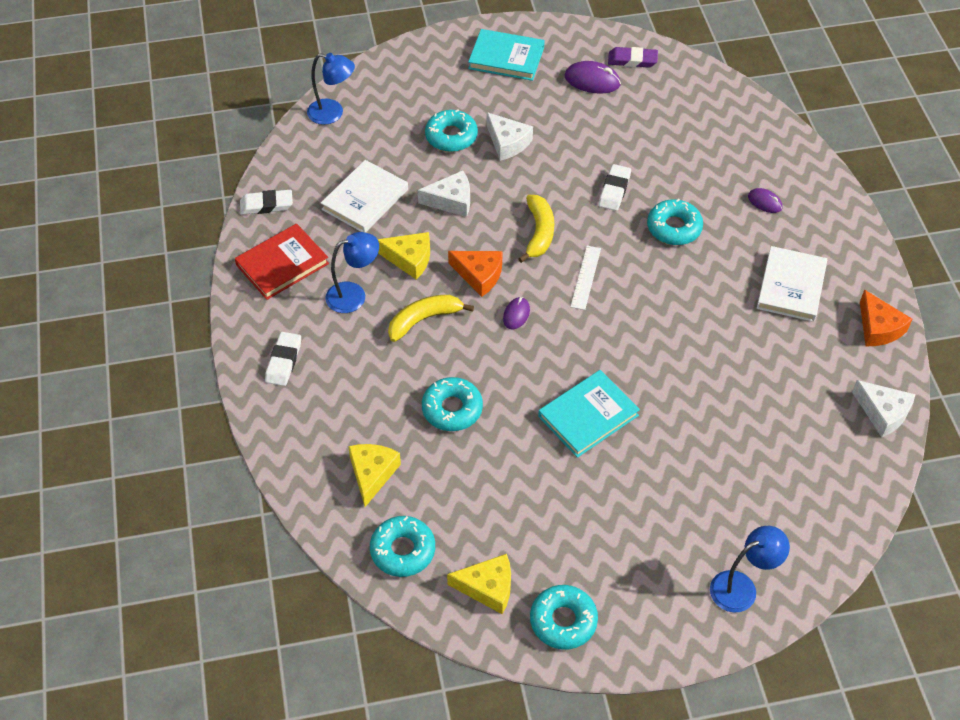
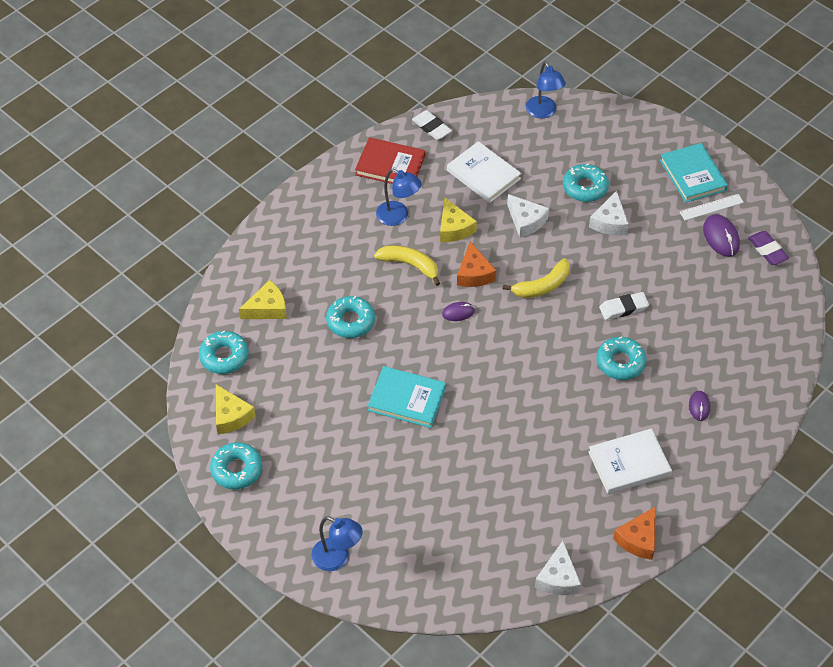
camera: 55 degrees right, 0 degrees up
white eraser [265,332,301,386] -> none
white book [321,160,408,233] -> white book turned 45 degrees clockwise [447,141,521,203]
white ruler [570,246,601,310] -> white ruler moved to [680,194,744,220]

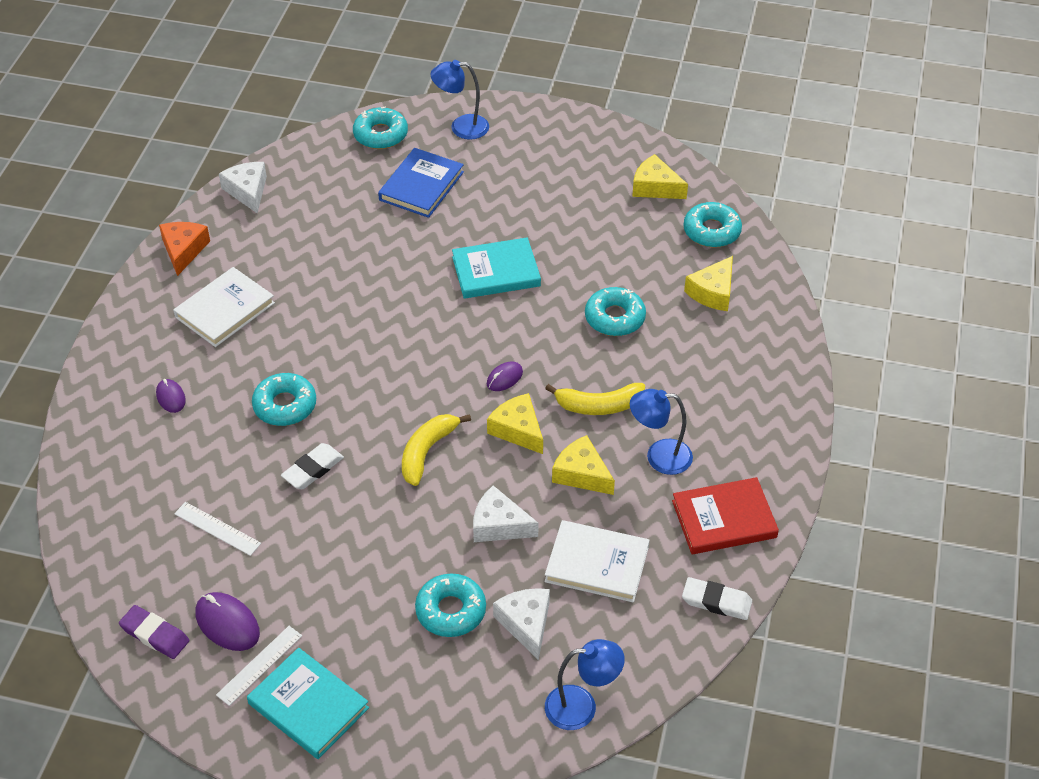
camera: 150 degrees right, 5 degrees down
turquoise donut [210,442,262,489] -> turquoise donut moved to [353,107,408,149]
orange cheese [457,241,496,287] -> yellow cheese [487,393,543,454]
blue lamp [526,61,566,118] -> blue lamp turned 135 degrees clockwise [545,639,625,730]
white cheese [589,191,629,235] -> white cheese moved to [493,588,550,660]
none -> white ruler [174,502,261,556]
none -> blue book [378,148,464,218]

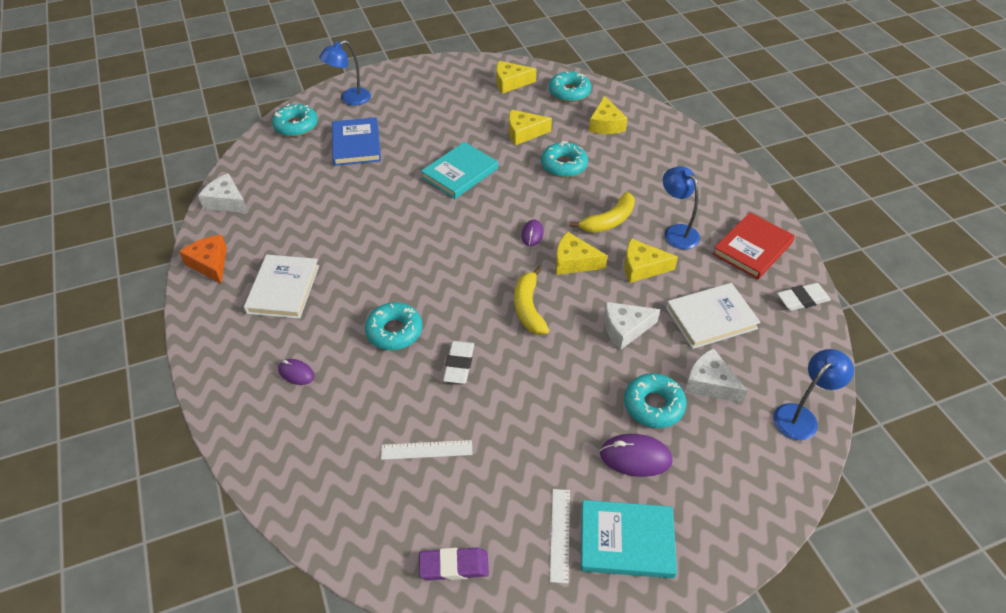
camera: 35 degrees left, 0 degrees up
purple mouse [195,592,260,651] -> purple mouse moved to [600,434,673,477]
blue lamp [630,389,693,475] -> blue lamp turned 90 degrees clockwise [663,166,700,249]
none -> yellow cheese [509,110,552,146]

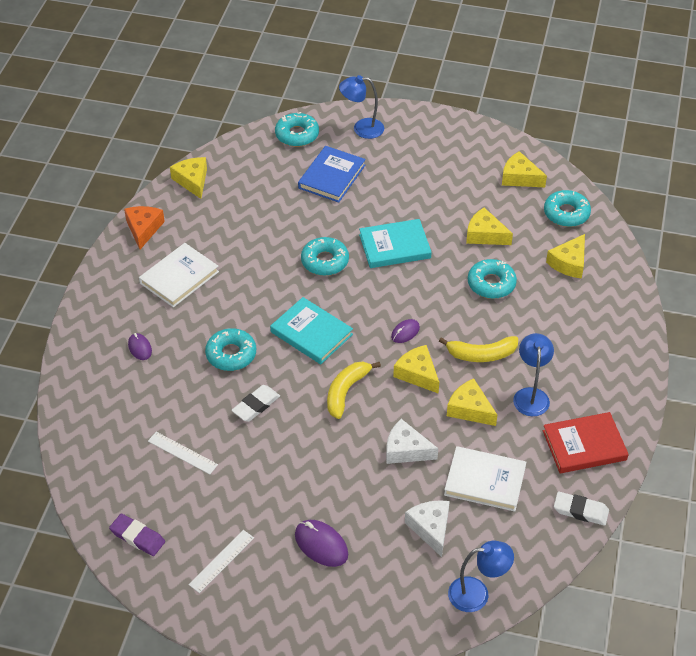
camera: 35 degrees right, 0 degrees up
white cheese [198,173,248,213] -> yellow cheese [170,157,207,199]
turquoise book [581,500,677,578] -> turquoise book moved to [270,297,353,364]
turquoise donut [624,373,686,428] -> turquoise donut moved to [301,237,349,276]

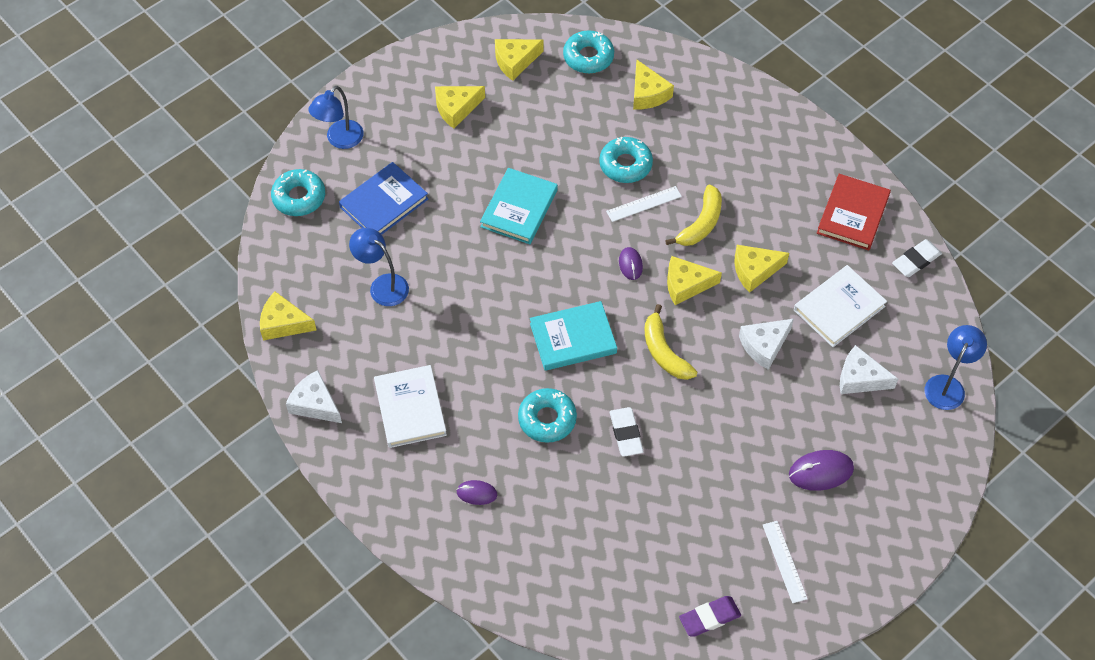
camera: 55 degrees left, 10 degrees up
orange cheese [124,206,165,249] -> white cheese [286,370,342,423]
white ruler [148,432,218,474] -> white ruler moved to [606,186,682,222]
blue book [298,146,366,203] -> blue book turned 75 degrees clockwise [339,162,428,235]
turquoise donut [301,237,349,276] -> none
yellow cheese [466,208,513,245] -> yellow cheese moved to [435,86,485,129]
blue lamp [513,333,554,416] -> blue lamp moved to [349,228,409,306]

